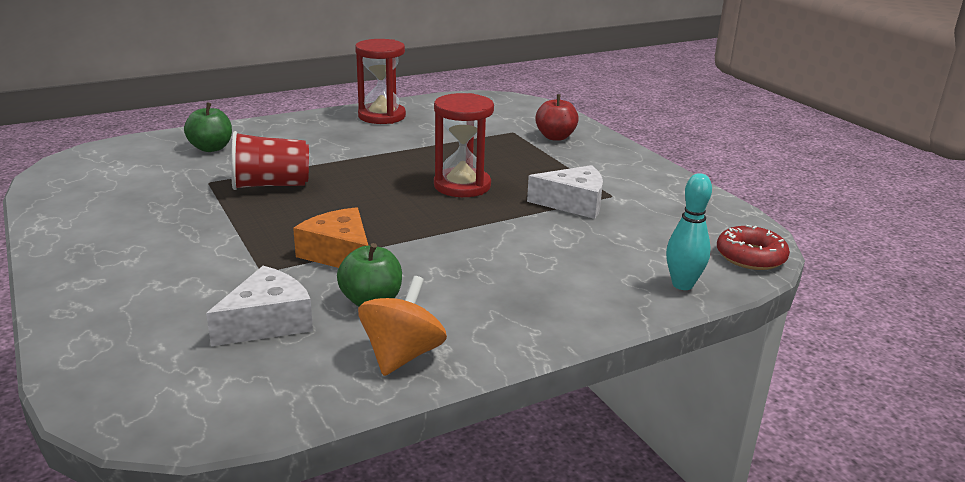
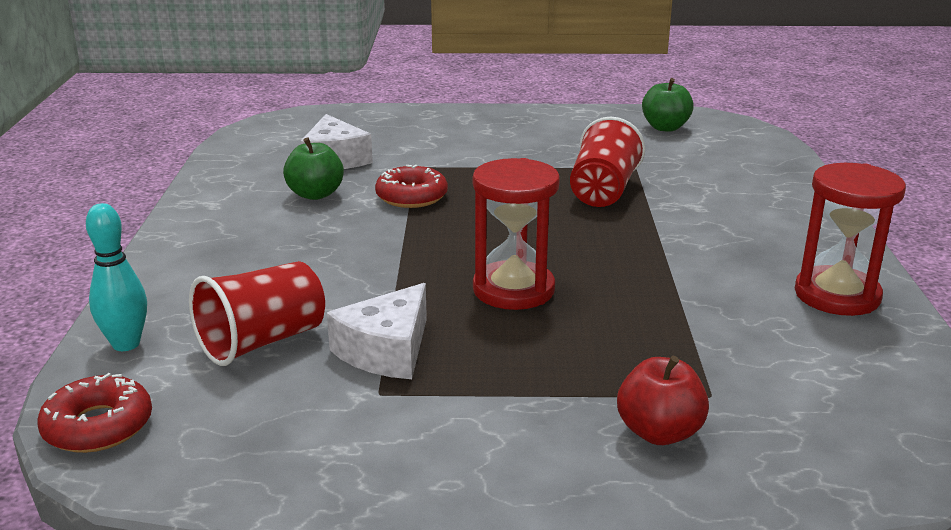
camera: 120 degrees right, 0 degrees up
green apple [184,103,232,152] -> green apple moved to [642,78,694,132]
orange cheese [293,207,368,268] -> red donut [375,165,448,208]
orange spinning top [358,276,447,376] -> none
none -> red cup [189,261,325,366]

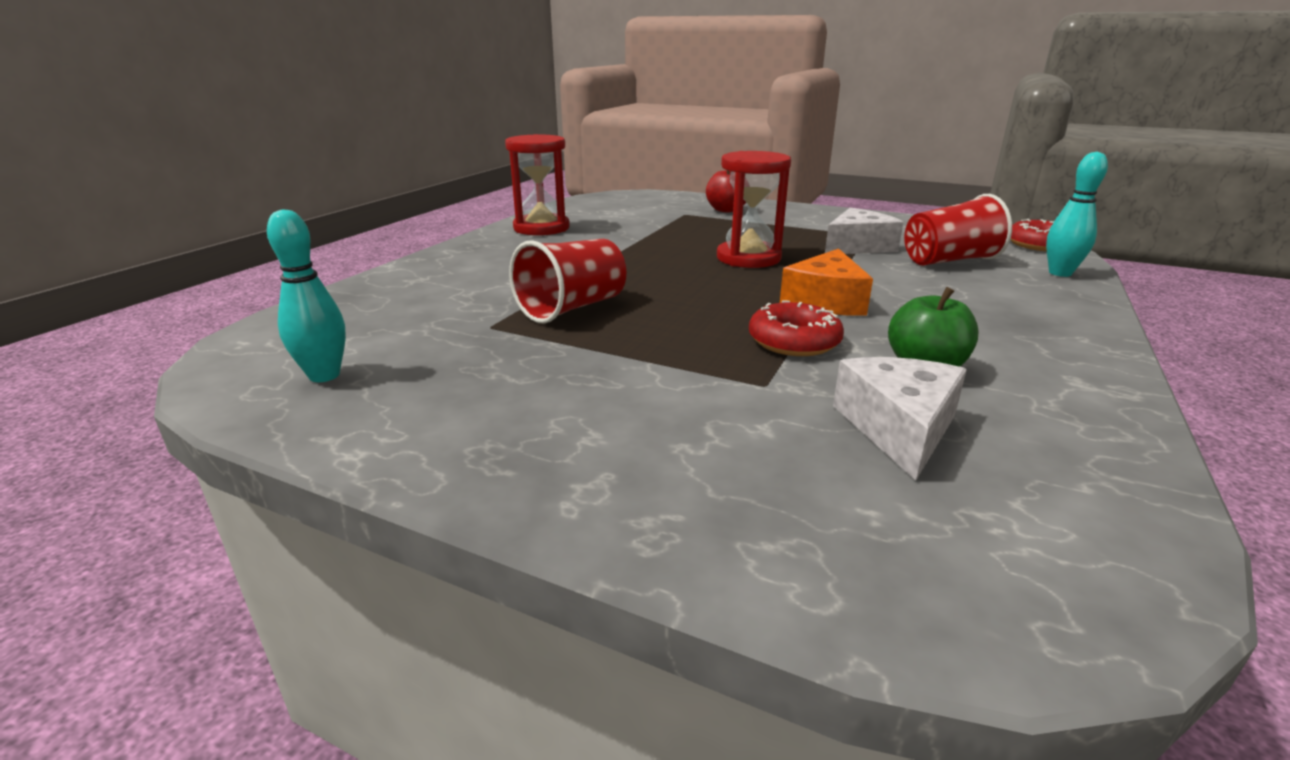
camera: 155 degrees left, 0 degrees up
green apple [642,78,694,132] -> turquoise bowling pin [267,209,346,382]
none -> orange cheese [780,249,873,316]

